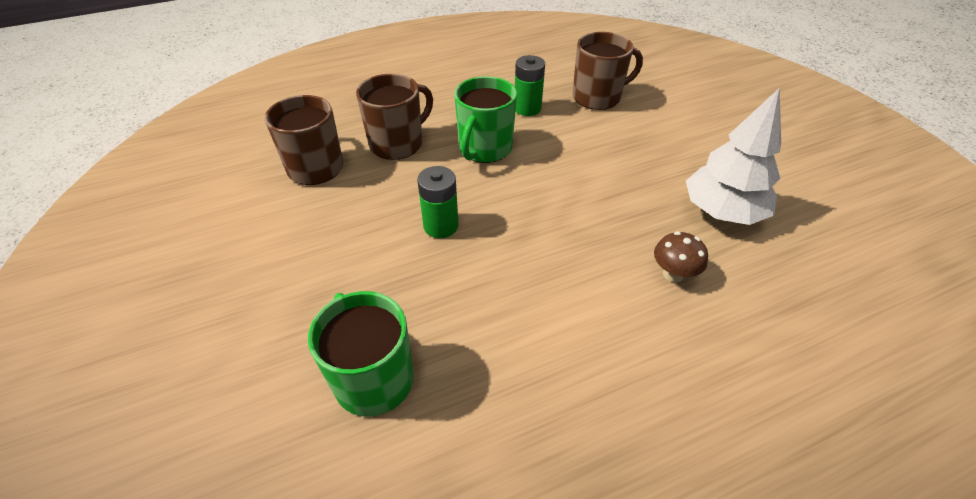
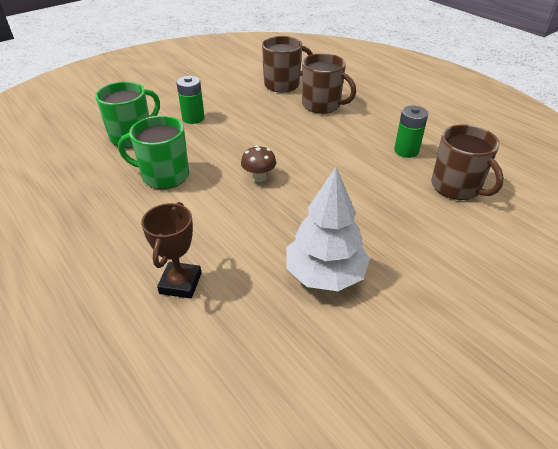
camera: 75 degrees right, 5 degrees down
green battery [417,166,459,238] -> green battery moved to [177,76,205,124]
green mug [454,76,517,163] -> green mug moved to [118,116,189,189]
brown mushroom [654,231,708,283] -> brown mushroom moved to [241,145,276,182]
none -> brown trophy [141,202,201,298]

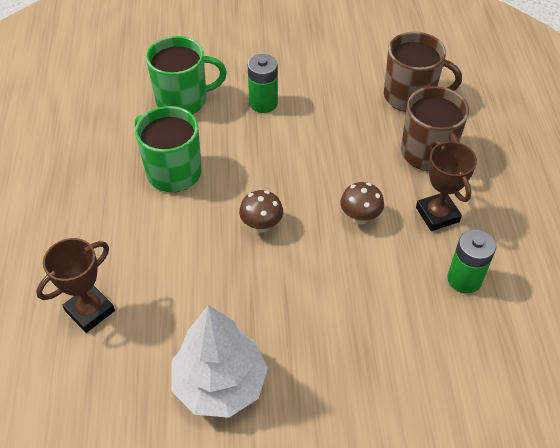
camera: 35 degrees right, 10 degrees up
brown mug [431,125,504,200] -> none
none -> brown mushroom [340,182,384,224]
none -> brown trophy [416,140,477,231]

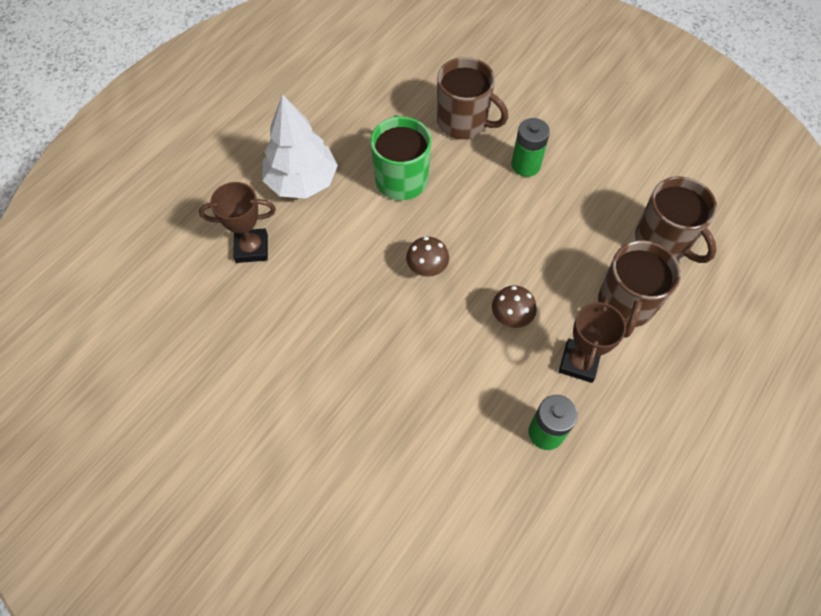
camera: 40 degrees right, 10 degrees up
green mug [146,36,227,114] -> brown mug [437,57,508,139]
white tree [171,305,268,418] -> white tree moved to [262,94,338,199]

